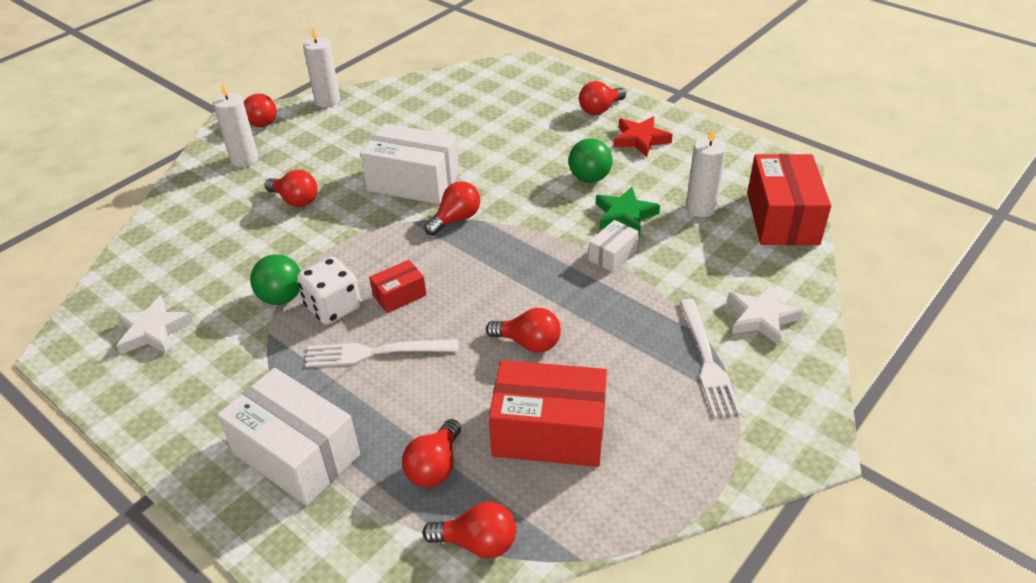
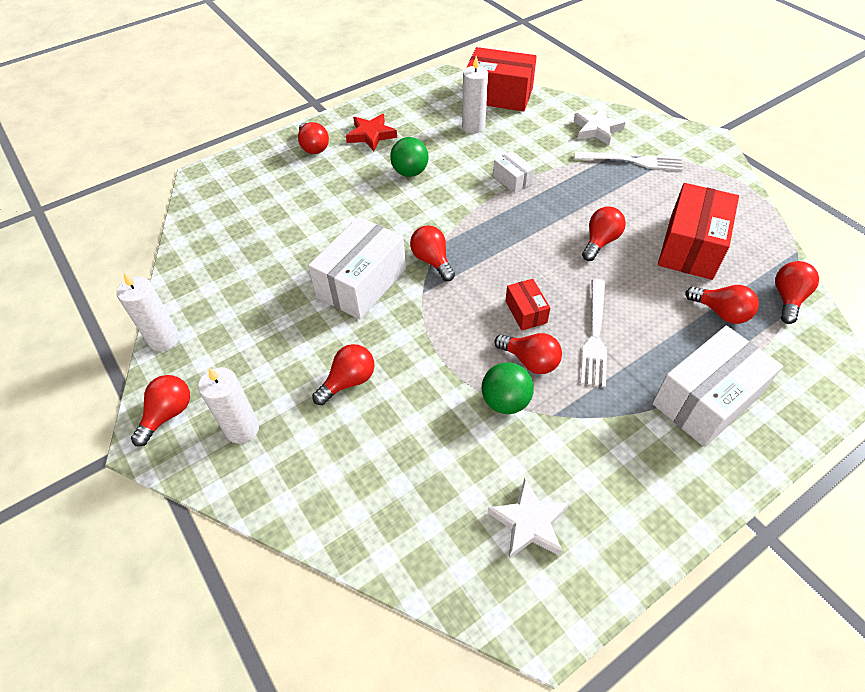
camera: 75 degrees left, 10 degrees up
white dice [297,257,361,325] -> red light bulb [494,333,562,374]
green star [596,187,660,236] -> none

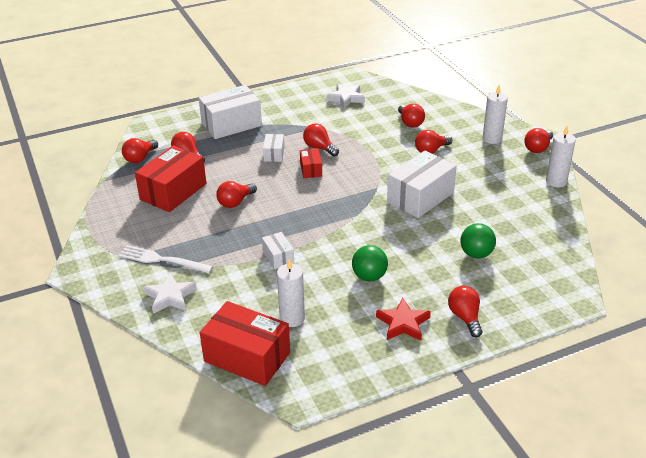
camera: 170 degrees left, 15 degrees down
red light bulb [410,226,455,281] -> red light bulb moved to [398,104,425,128]
green ball [481,362,534,414] -> green ball moved to [461,223,496,258]
white fork [580,279,607,387] -> white box [263,134,285,162]

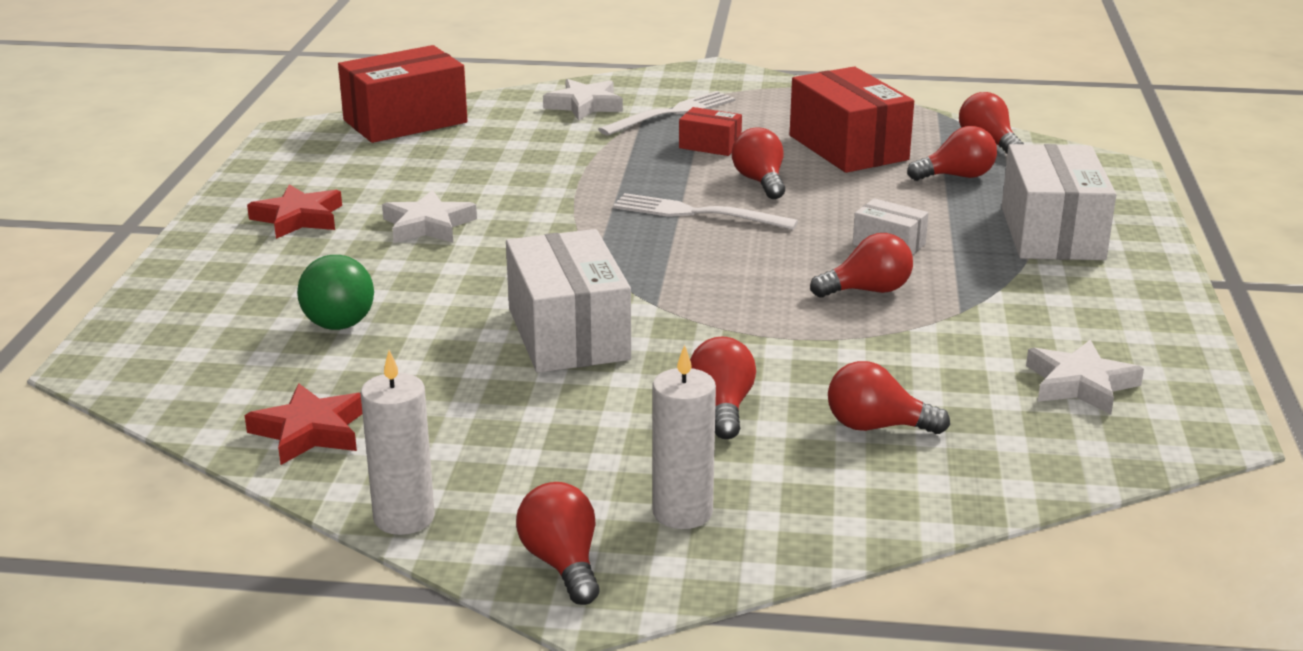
camera: 120 degrees right, 10 degrees down
white box [262,232,294,269] -> none
white candle [277,259,305,327] -> none
red box [300,148,322,178] -> red box moved to [679,107,742,156]
green ball [352,245,388,281] -> white star [382,190,477,243]
red light bulb [448,286,482,337] -> none
none -> red star [245,384,363,465]
none -> white fork [613,193,798,230]

